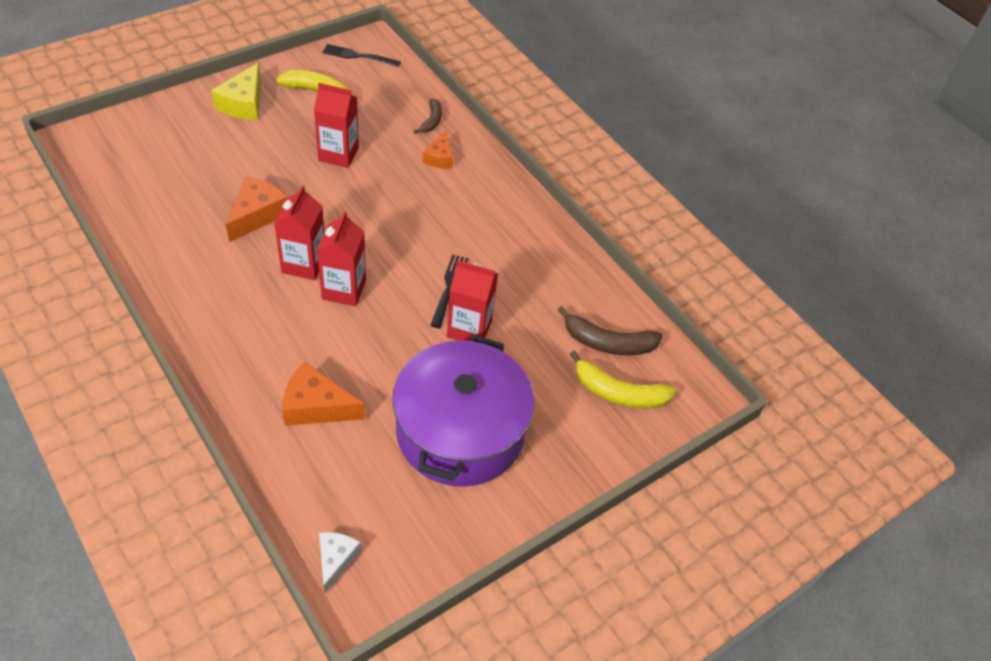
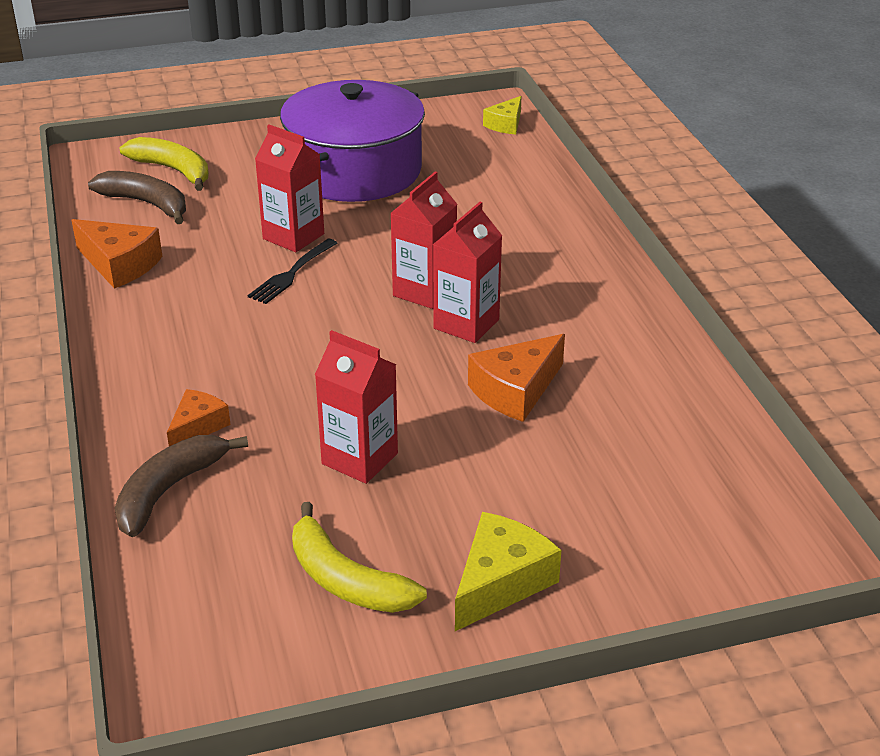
camera: 155 degrees left, 15 degrees down
orange cheese [282,362,365,426] -> orange cheese moved to [72,219,163,289]
white cheese [319,532,361,593] -> yellow cheese [483,96,522,134]
black fork [322,44,401,67] -> none
brown banana [413,99,442,134] -> brown banana [115,435,248,537], size x1.67

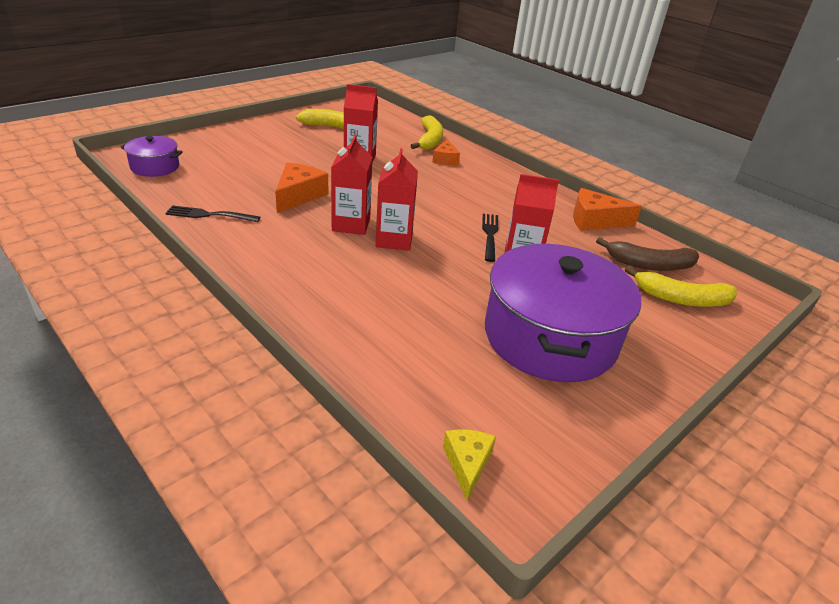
camera: 150 degrees right, 0 degrees up
brown banana [115,435,248,537] -> yellow banana [410,115,443,150]
yellow cheese [455,512,561,631] -> none
none -> purple pot [120,136,183,177]
none -> black fork [165,205,260,222]

